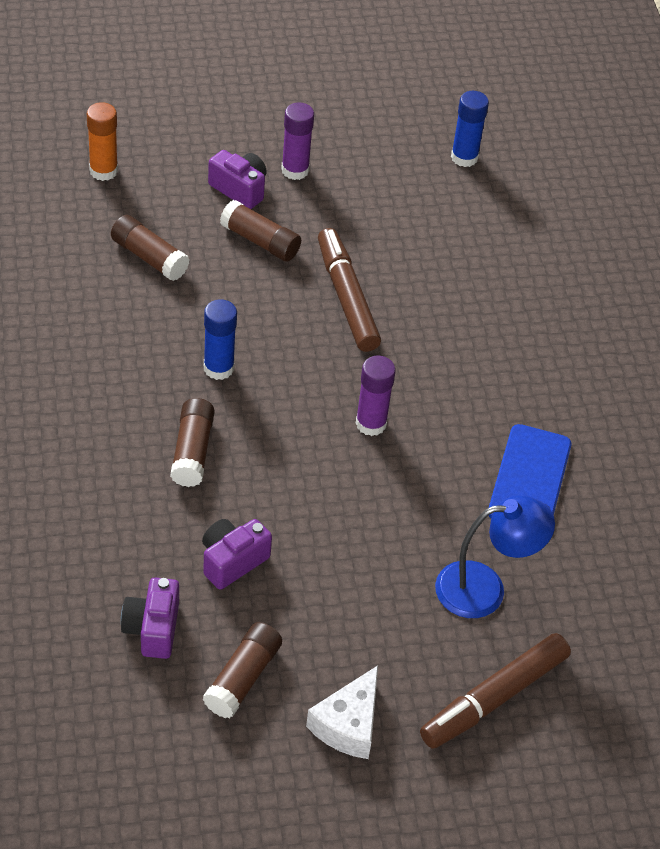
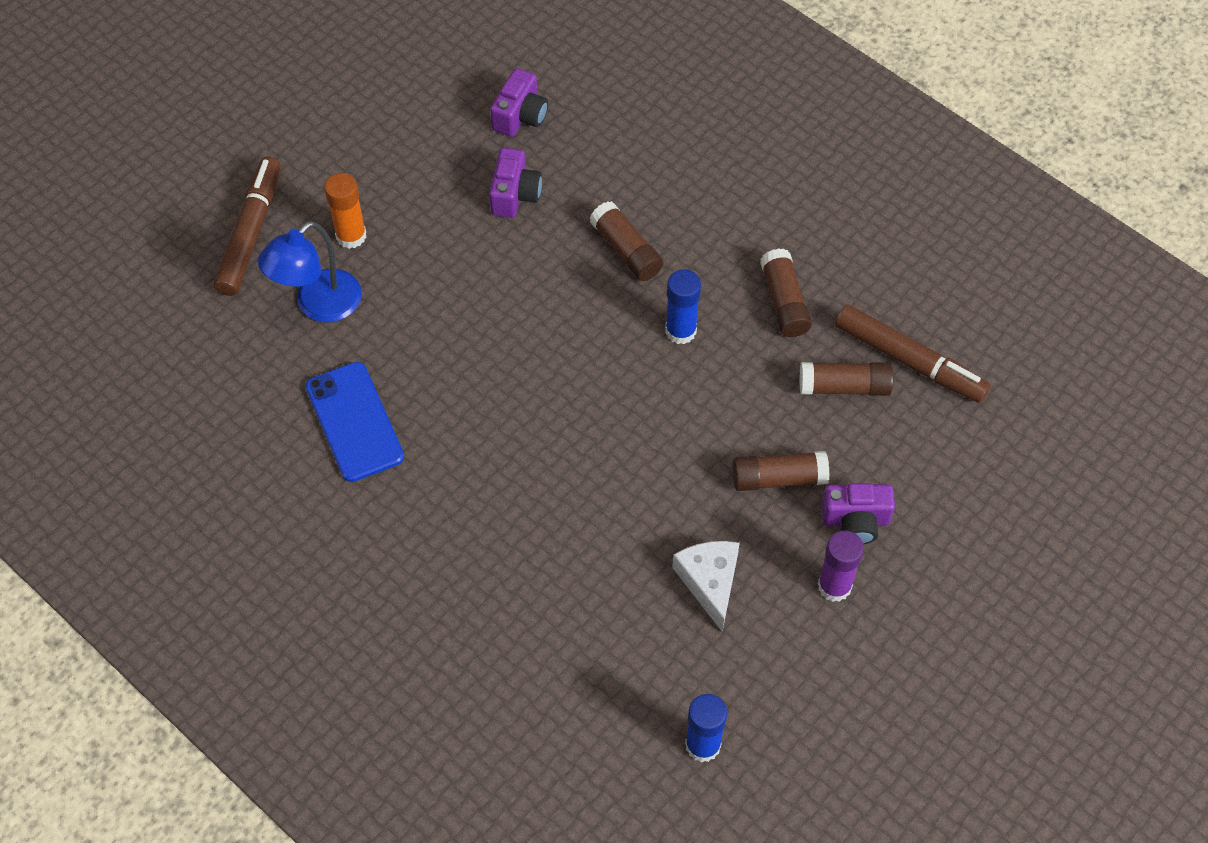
camera: 145 degrees right, 10 degrees up
orange glue stick [87,102,118,181] -> orange glue stick moved to [324,173,366,249]
purple camera [121,578,179,659] -> purple camera turned 60 degrees clockwise [490,68,548,137]
brown glue stick [202,622,282,718] -> brown glue stick moved to [760,248,812,337]
white cheese [306,666,378,759] -> white cheese moved to [672,541,740,632]
brown marker [318,228,381,352] -> brown marker moved to [835,304,991,403]
purple glue stick [355,356,396,436] -> none

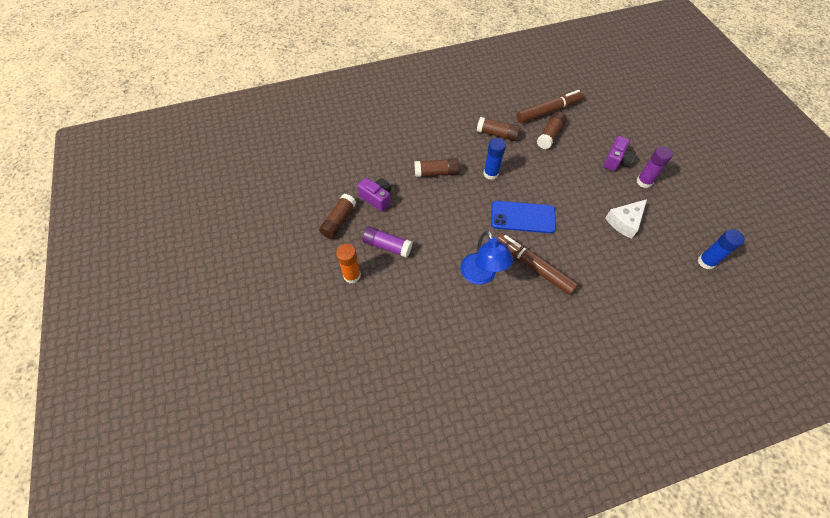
camera: 60 degrees left, 0 degrees up
brown marker [214,156,281,296] -> brown marker moved to [497,233,578,295]
blue lamp [258,221,362,323] -> blue lamp moved to [461,230,513,285]
blue phone [305,362,404,482] -> blue phone moved to [491,201,556,233]
purple camera [490,68,548,137] -> none
white cheese [672,541,740,632] -> white cheese turned 60 degrees counterclockwise [605,199,647,239]
brown glue stick [733,451,830,491] -> brown glue stick moved to [319,194,356,239]
none -> purple glue stick [362,226,413,258]

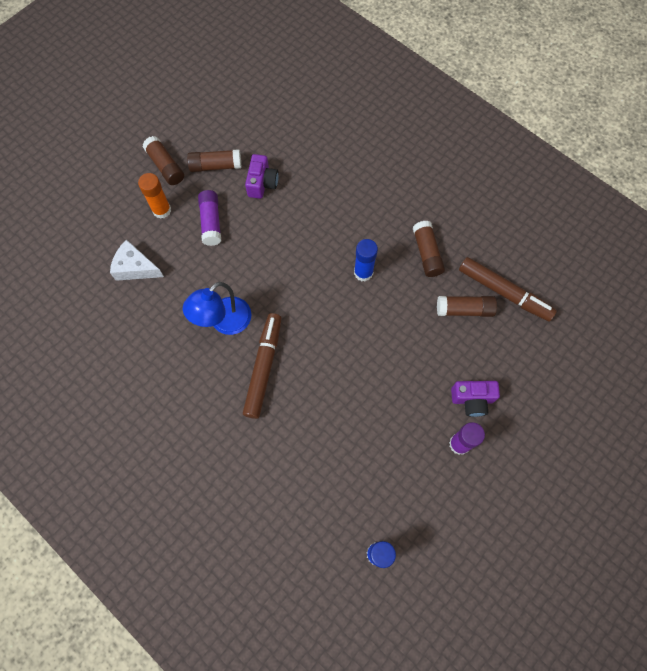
camera: 60 degrees right, 10 degrees up
brown glue stick [415,158,459,177] -> brown glue stick moved to [143,136,184,185]
blue phone [491,201,556,233] -> none
white cheese [605,199,647,239] -> white cheese moved to [110,240,164,281]

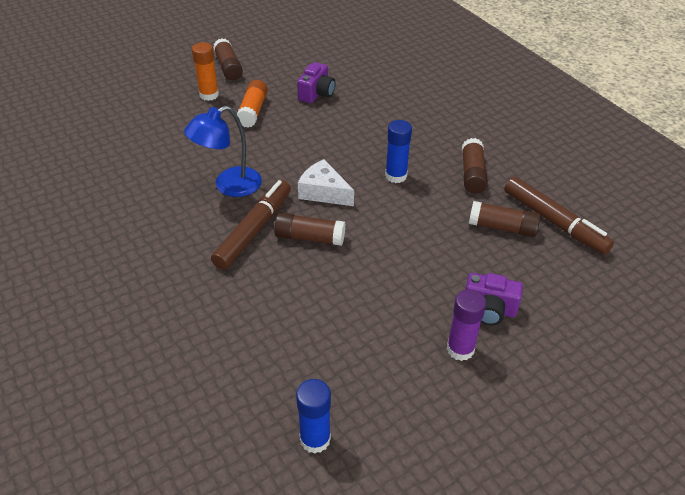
camera: 15 degrees right, 25 degrees down
white cheese [110,240,164,281] -> white cheese moved to [298,159,354,206]
brown glue stick [187,149,241,172] -> brown glue stick moved to [274,213,345,246]
purple glue stick [198,190,221,246] -> orange glue stick [237,80,268,128]

